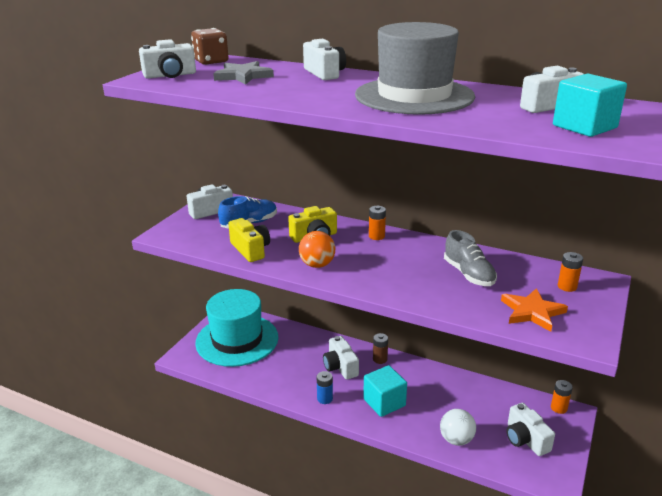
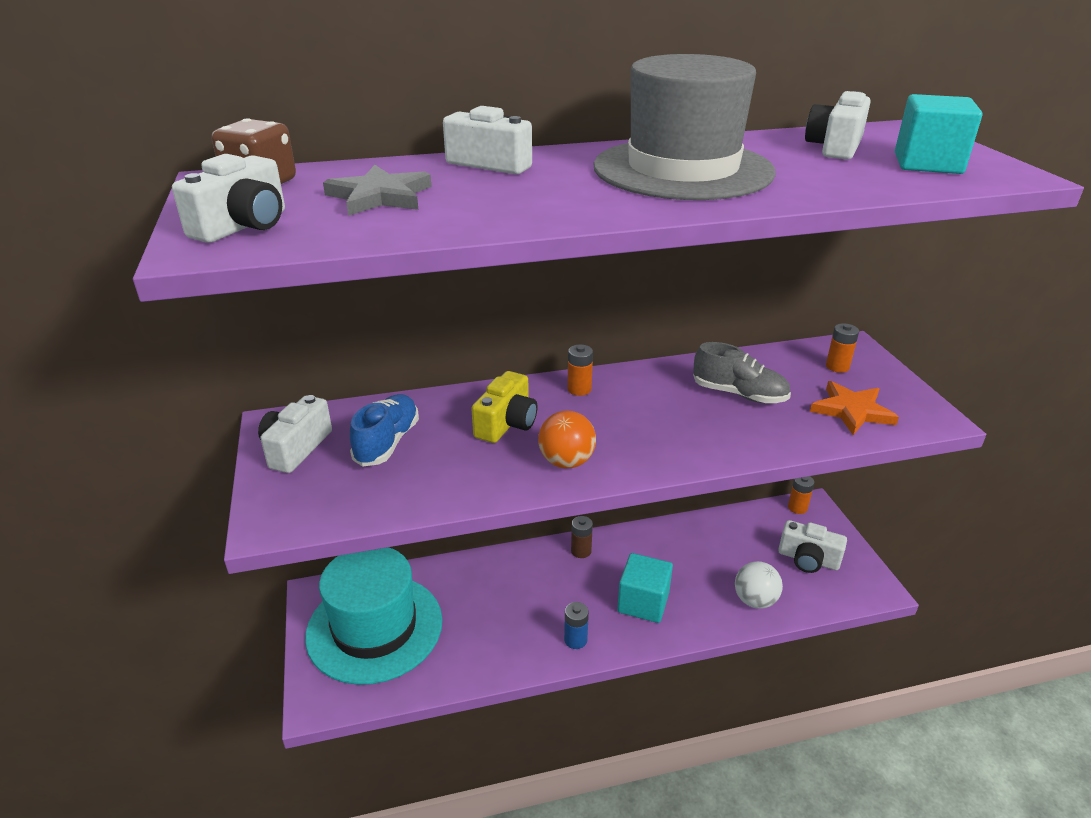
camera: 40 degrees left, 5 degrees up
yellow camera [228,218,270,262] -> none
white camera [323,336,359,380] -> none

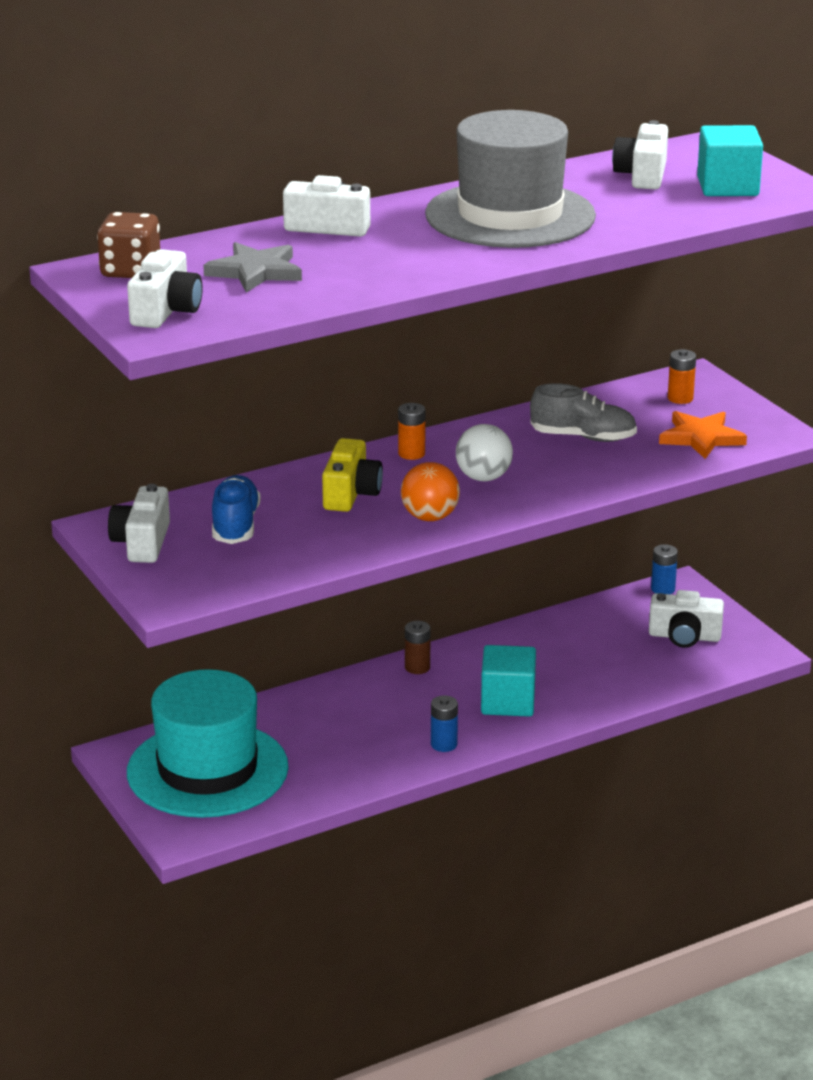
camera: 15 degrees left, 5 degrees down
white ball [735,561,783,609] -> white ball moved to [456,424,513,481]
orange battery [788,476,814,514] -> blue battery [651,544,678,594]

